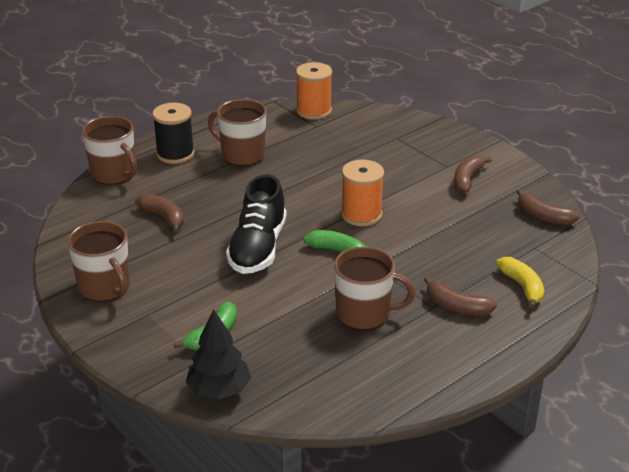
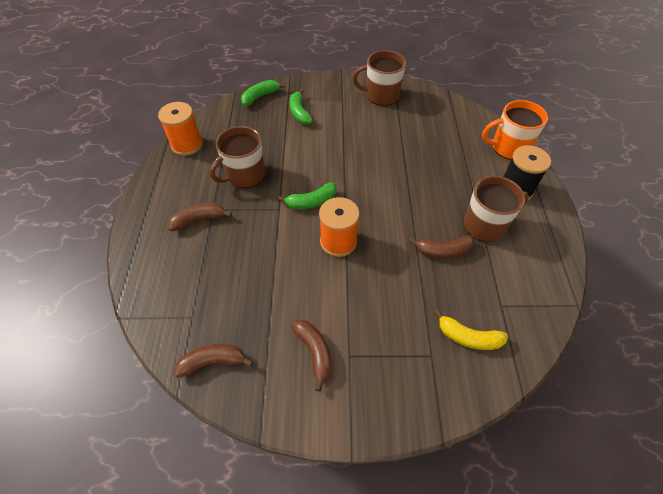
camera: 130 degrees right, 20 degrees up
brown mug [82,116,137,185] -> orange mug [482,100,548,160]
brown banana [135,193,184,233] -> brown banana moved to [409,235,475,258]
black tree [186,309,251,399] -> green banana [241,80,285,106]
black shoe [226,174,286,274] -> none
orange spool [296,62,332,120] -> orange spool moved to [158,102,203,156]
yellow banana [496,257,544,309] -> yellow banana moved to [434,310,508,350]

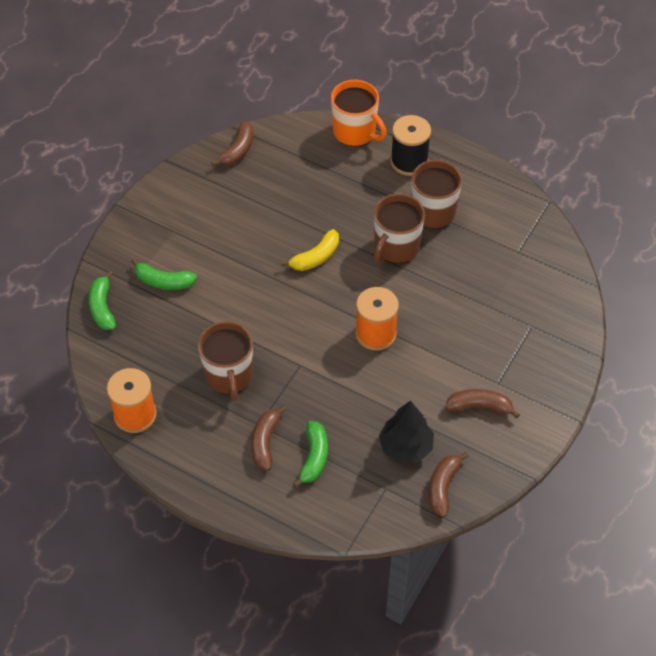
camera: 60 degrees left, 0 degrees up
green banana [278,182,337,209] -> green banana moved to [293,421,328,488]
brown mug [352,50,406,106] -> brown mug moved to [374,194,425,263]
brown banana [409,235,475,258] -> brown banana moved to [211,121,253,166]
yellow banana [434,310,508,350] -> yellow banana moved to [281,229,339,271]
orange mug [482,100,548,160] -> orange mug turned 75 degrees counterclockwise [331,80,387,147]
none -> black tree [379,401,434,463]

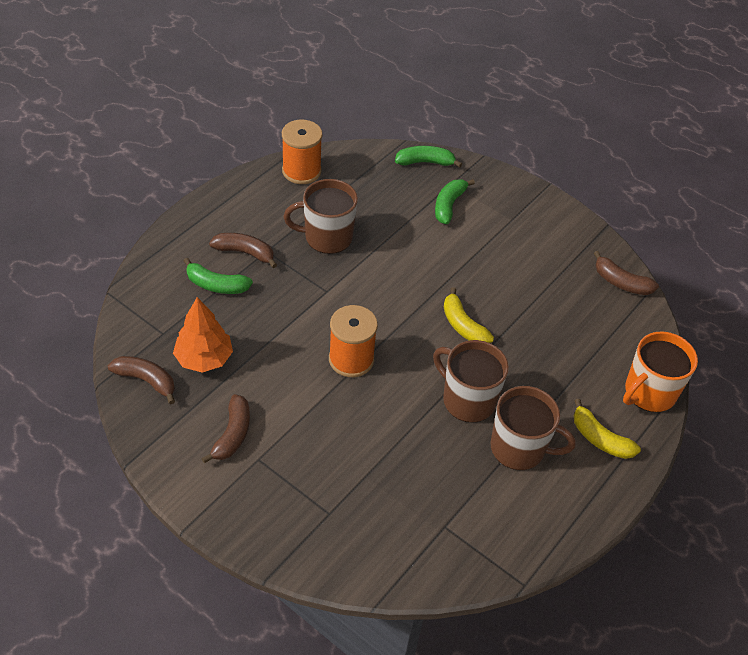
camera: 95 degrees right, 5 degrees down
black tree [379,401,434,463] -> orange tree [173,297,233,373]
black spool [391,115,431,176] -> yellow banana [574,399,641,459]

